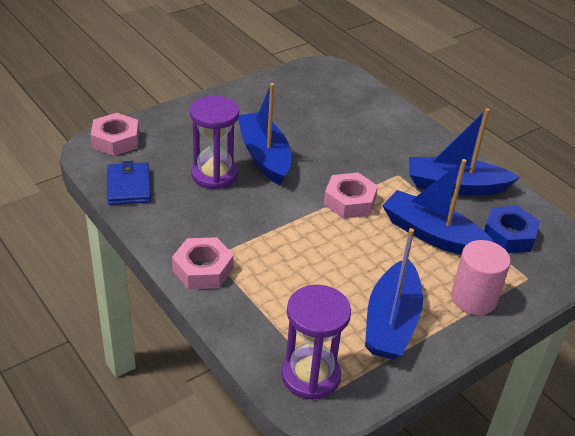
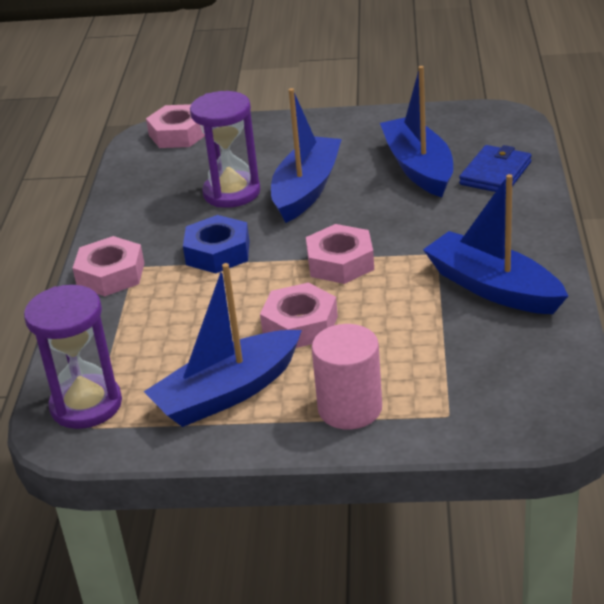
camera: 45 degrees right, 5 degrees down
blue wallet [107,161,151,205] -> blue wallet moved to [459,145,532,192]
blue boat [382,159,493,255] -> blue boat moved to [380,66,453,197]
blue nut [484,206,540,253] -> blue nut moved to [183,215,250,273]
none -> pink nut [260,283,338,348]

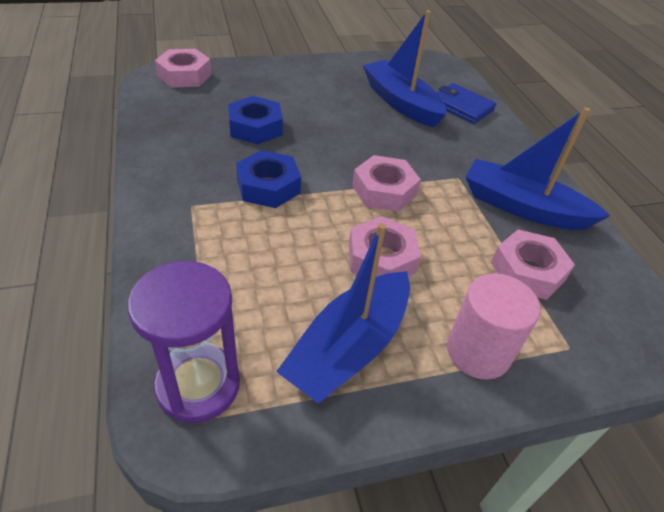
camera: 25 degrees left, 10 degrees up
pink nut [73,236,144,296] -> pink nut moved to [491,230,575,300]
purple hourglass [190,91,261,208] -> blue nut [228,96,283,145]
blue boat [271,88,342,223] -> none
blue wallet [459,145,532,192] -> blue wallet turned 60 degrees counterclockwise [436,83,496,124]

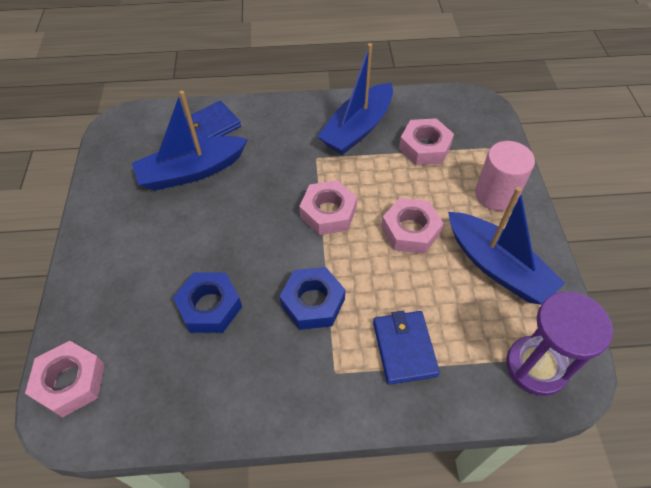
camera: 75 degrees left, 10 degrees up
none -> blue wallet [373,311,440,385]

